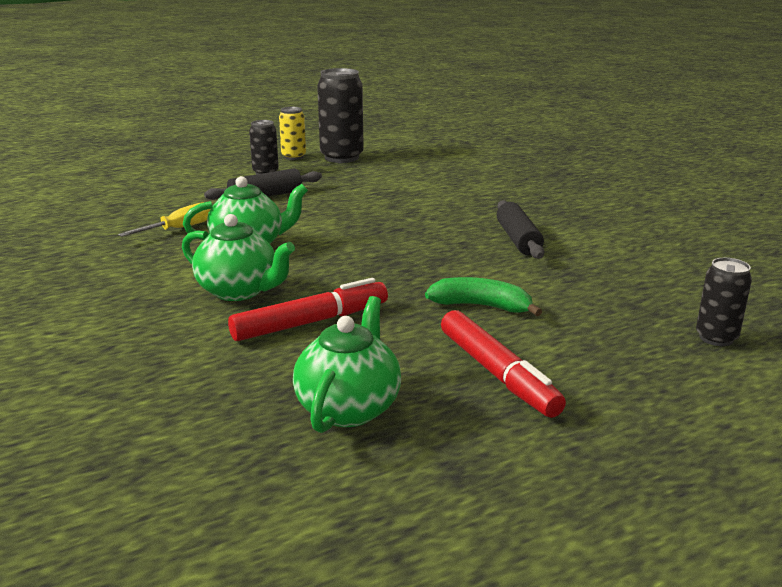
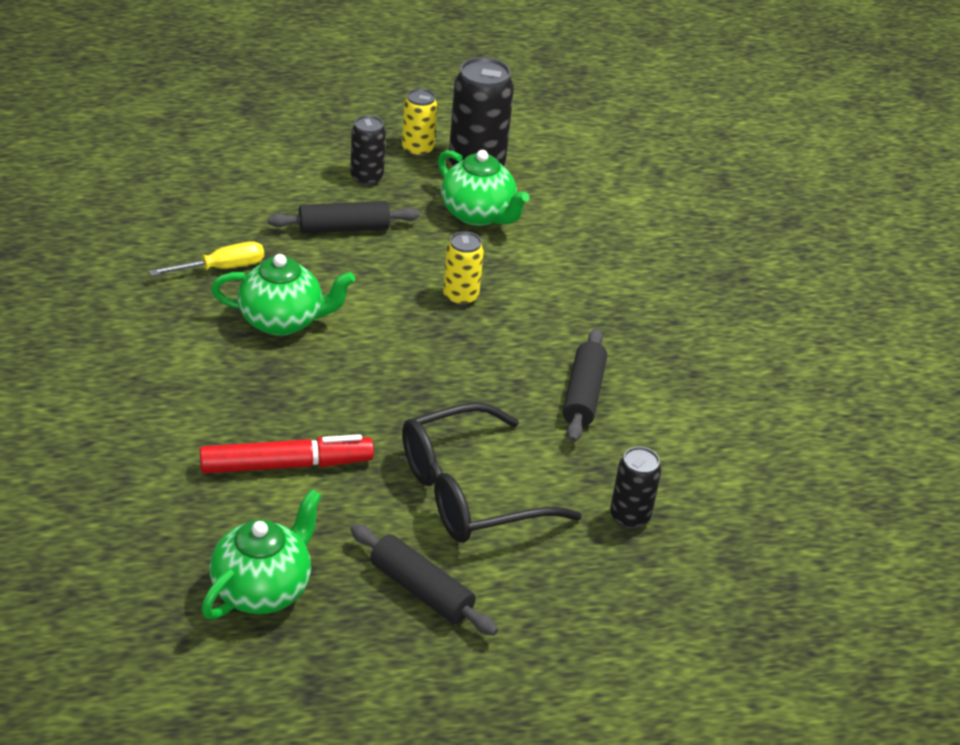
camera: 15 degrees right, 15 degrees up
green teapot [182,214,295,301] -> green teapot moved to [438,150,529,226]
green banana [425,277,542,316] -> black glasses [402,402,582,543]
red marker [441,310,566,418] -> black rolling pin [350,524,498,636]
black can [696,258,752,346] -> black can moved to [610,447,661,529]
none -> yellow can [443,231,484,307]

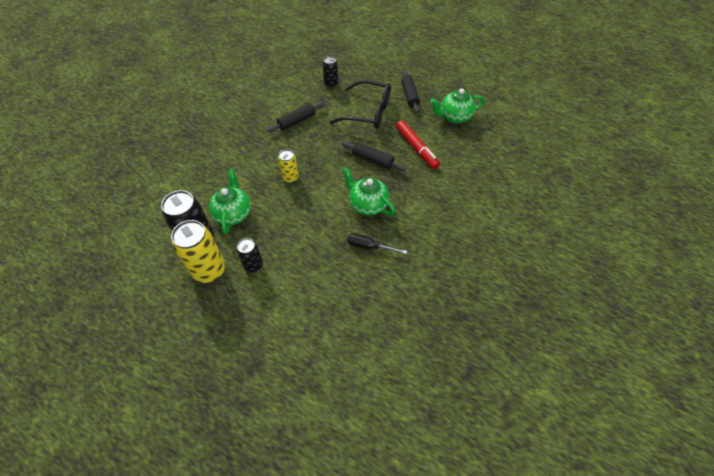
camera: 135 degrees left, 15 degrees up
yellow screwdriver [150,241,264,276] -> black screwdriver [347,233,407,254]
red marker [200,434,374,474] -> red marker turned 150 degrees counterclockwise [396,121,440,169]
black rolling pin [268,201,420,234] -> black rolling pin moved to [342,141,406,171]
yellow can [402,88,437,158] -> yellow can [171,220,225,283], size x1.75

